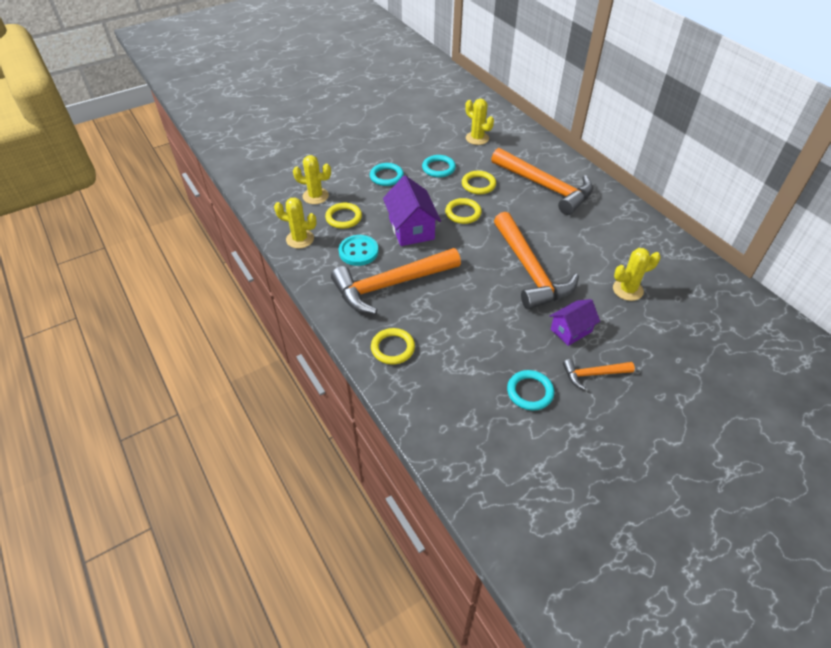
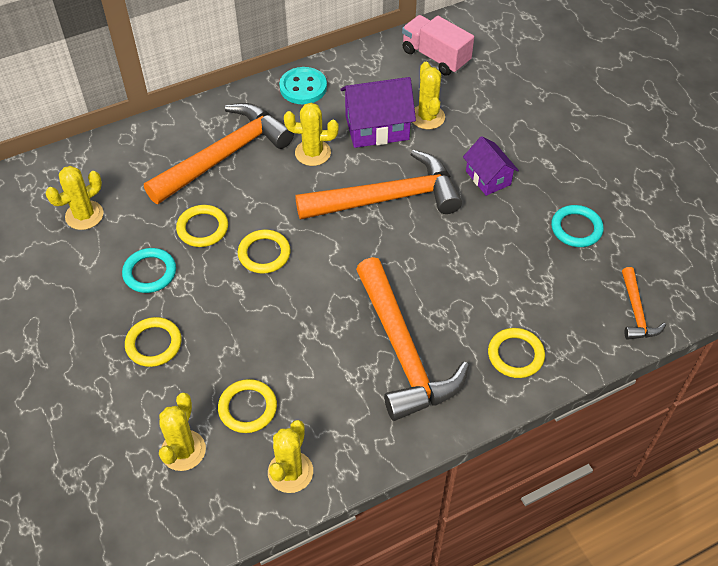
camera: 85 degrees left, 5 degrees up
turquoise button [339,235,379,266] -> turquoise button moved to [279,67,327,104]
turquoise ring [370,163,404,186] -> yellow ring [125,317,182,367]
purple house [383,175,441,246] -> purple house moved to [340,77,416,148]
orange hammer [563,359,635,390] -> orange hammer moved to [622,267,666,340]
none -> yellow cactus [284,103,339,166]
none -> pink truck [402,15,474,76]

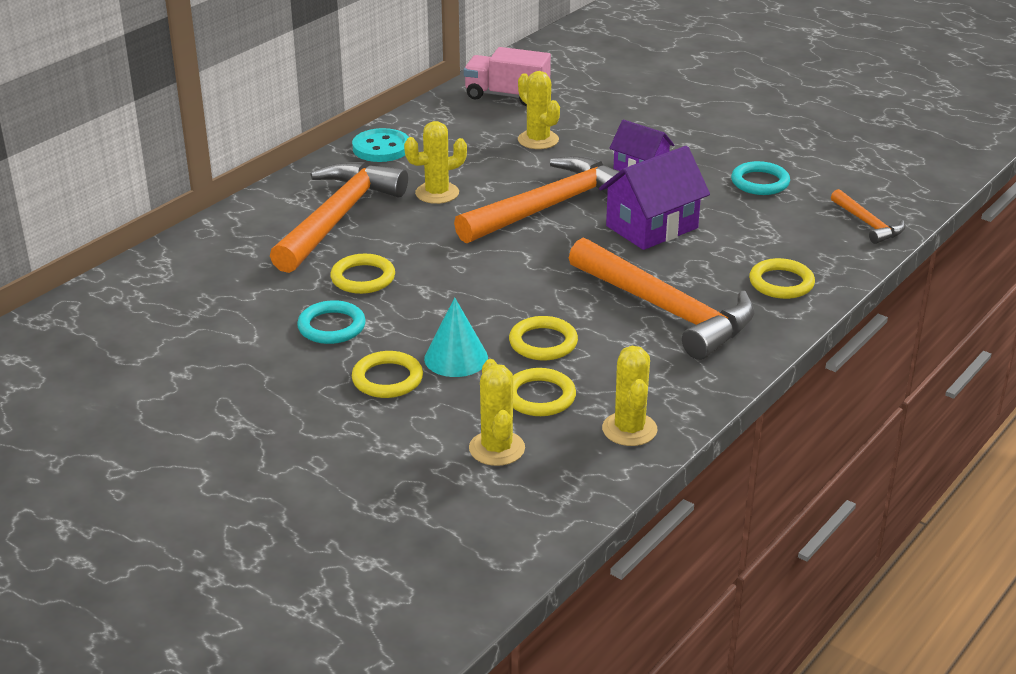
camera: 25 degrees left, 20 degrees down
yellow cactus [46,166,104,230] -> none
yellow ring [238,229,291,274] -> yellow ring moved to [509,316,578,360]
purple house [340,77,416,148] -> purple house moved to [599,146,710,250]
none -> turquoise cone [424,297,488,377]

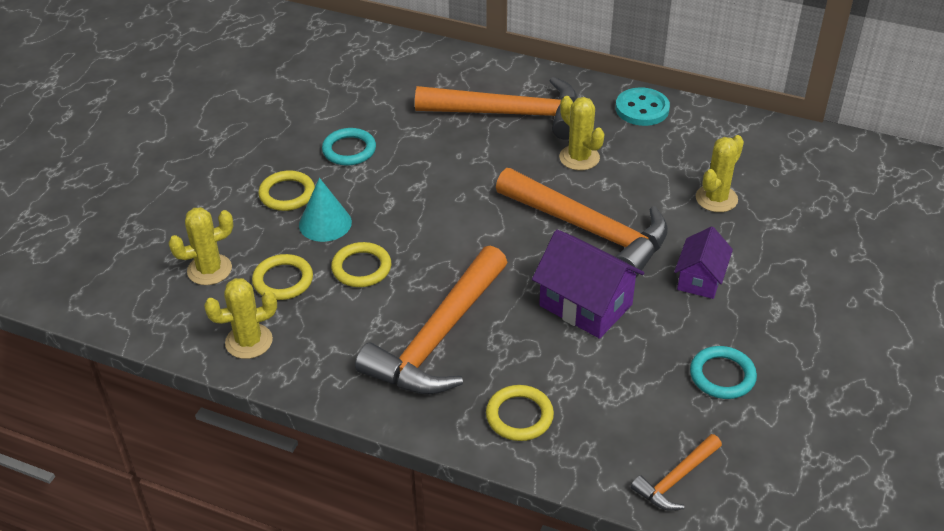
camera: 75 degrees right, 10 degrees up
yellow ring [330,254,395,294] -> none
pink truck [464,47,551,106] -> none

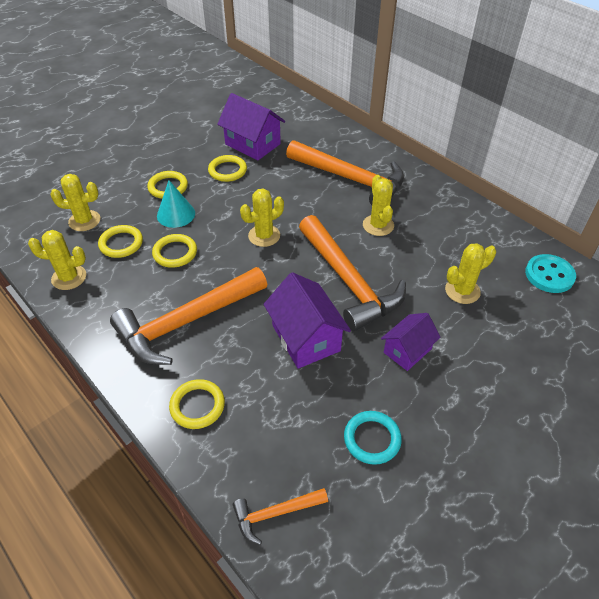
camera: 25 degrees right, 5 degrees up
turquoise ring [322,128,376,166] -> yellow ring [208,155,247,182]
turquoise button [616,87,670,126] -> turquoise button moved to [525,254,576,293]
none -> purple house [217,93,285,160]
none -> yellow cactus [240,189,284,247]

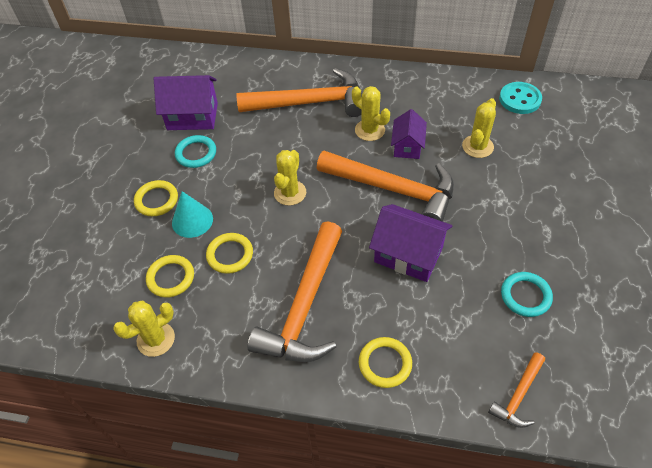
camera: 35 degrees left, 5 degrees up
yellow cactus [50,174,100,231] -> none
yellow ring [208,155,247,182] -> turquoise ring [175,135,216,168]
purple house [381,313,441,371] -> purple house moved to [391,109,427,159]

